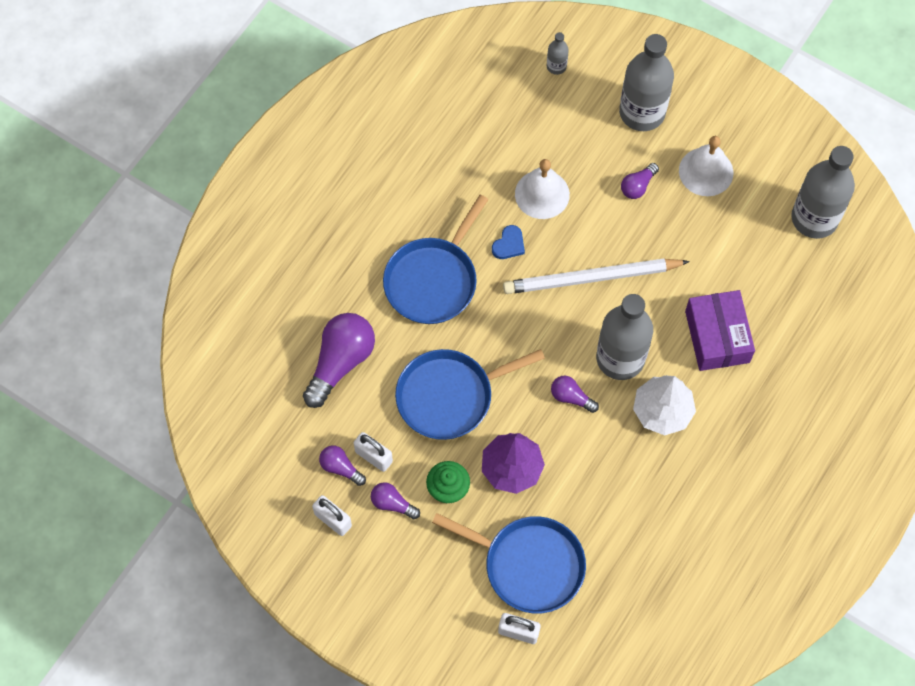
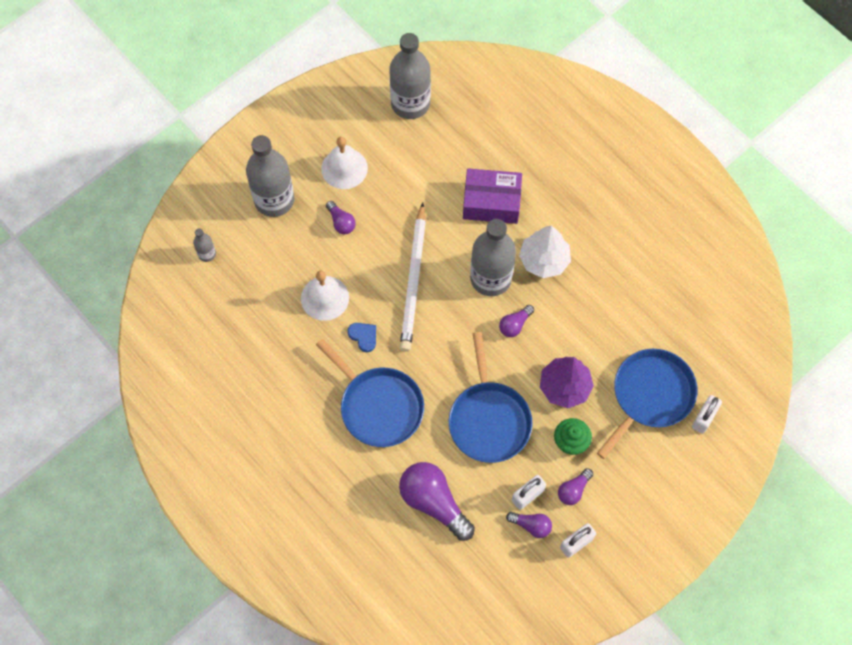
camera: 75 degrees left, 0 degrees up
purple light bulb [319,445,366,486] -> purple light bulb turned 120 degrees counterclockwise [506,512,552,538]

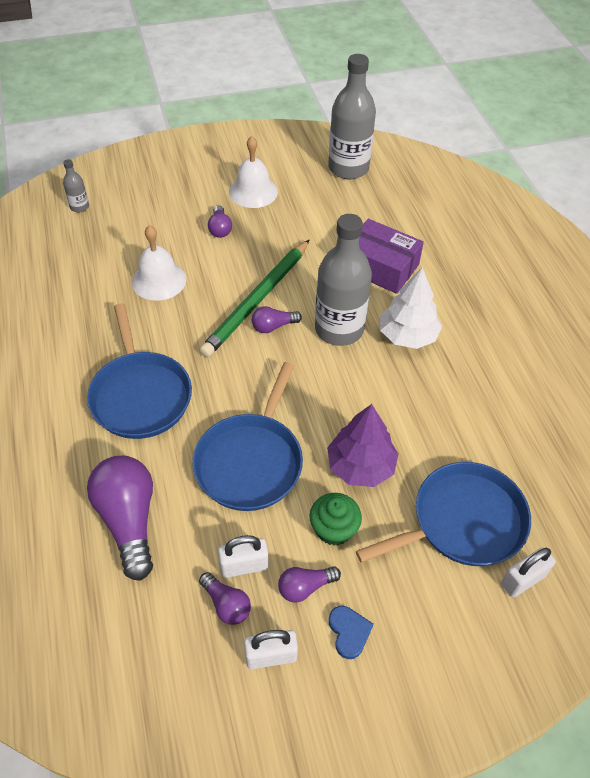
camera: 25 degrees right, 15 degrees down
grey bottle [246,135,294,217] -> none
blue heart [348,323,376,352] -> blue heart moved to [329,606,374,659]
white pencil [400,203,426,352] -> green pencil [199,239,310,357]
purple light bulb [499,305,534,337] -> purple light bulb moved to [252,306,302,333]

